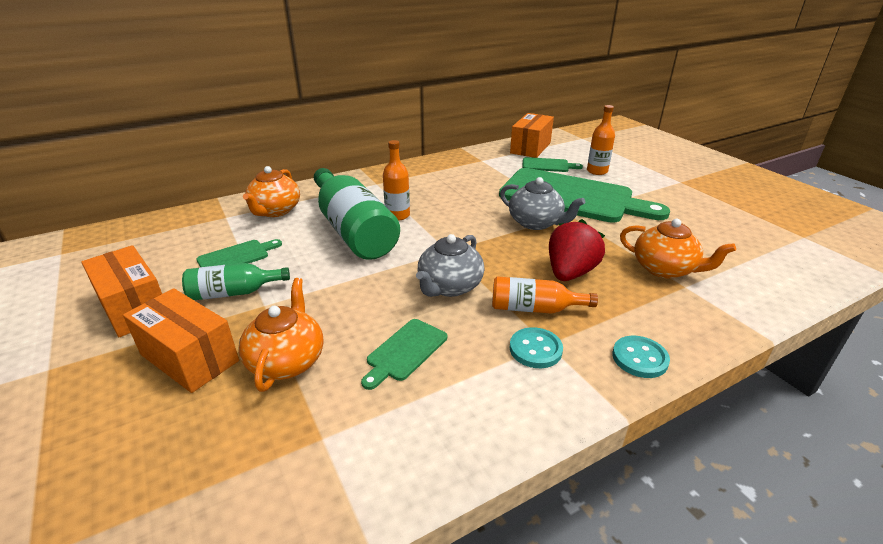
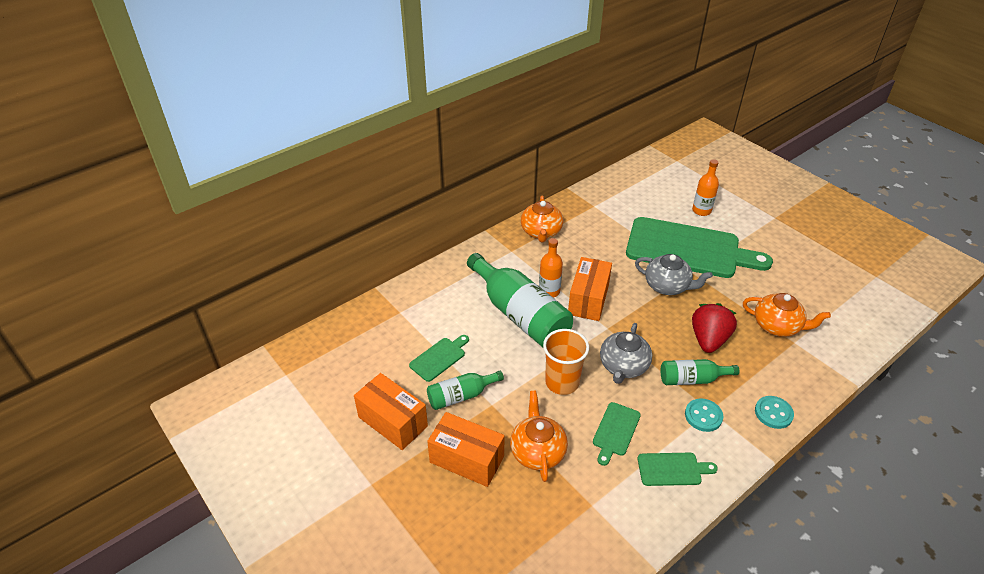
camera: 10 degrees left, 10 degrees up
orange teapot [243,166,300,217] -> orange teapot moved to [521,195,564,242]
orange bottle [492,276,598,314] -> green bottle [661,359,739,385]
orange box [510,113,554,158] -> orange box moved to [568,257,612,321]
green cutting board [522,157,583,172] -> green cutting board moved to [638,453,718,486]
none -> orange cup [543,329,589,395]

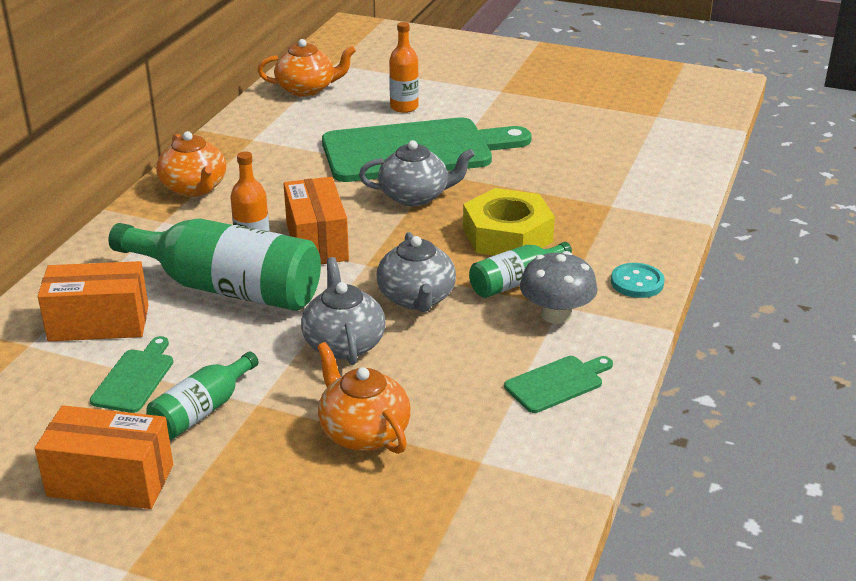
camera: 30 degrees left, 10 degrees down
orange box [427,412,505,487] -> orange box moved to [38,261,148,342]
orange cup [543,329,589,395] -> grey teapot [301,257,386,365]
green cutting board [593,402,641,466] -> none
turquoise button [685,398,723,432] -> grey mushroom [520,251,598,324]
red strawberry [692,303,737,353] -> yellow nut [463,188,555,256]
orange teapot [743,293,831,337] -> orange teapot moved to [258,39,356,97]

